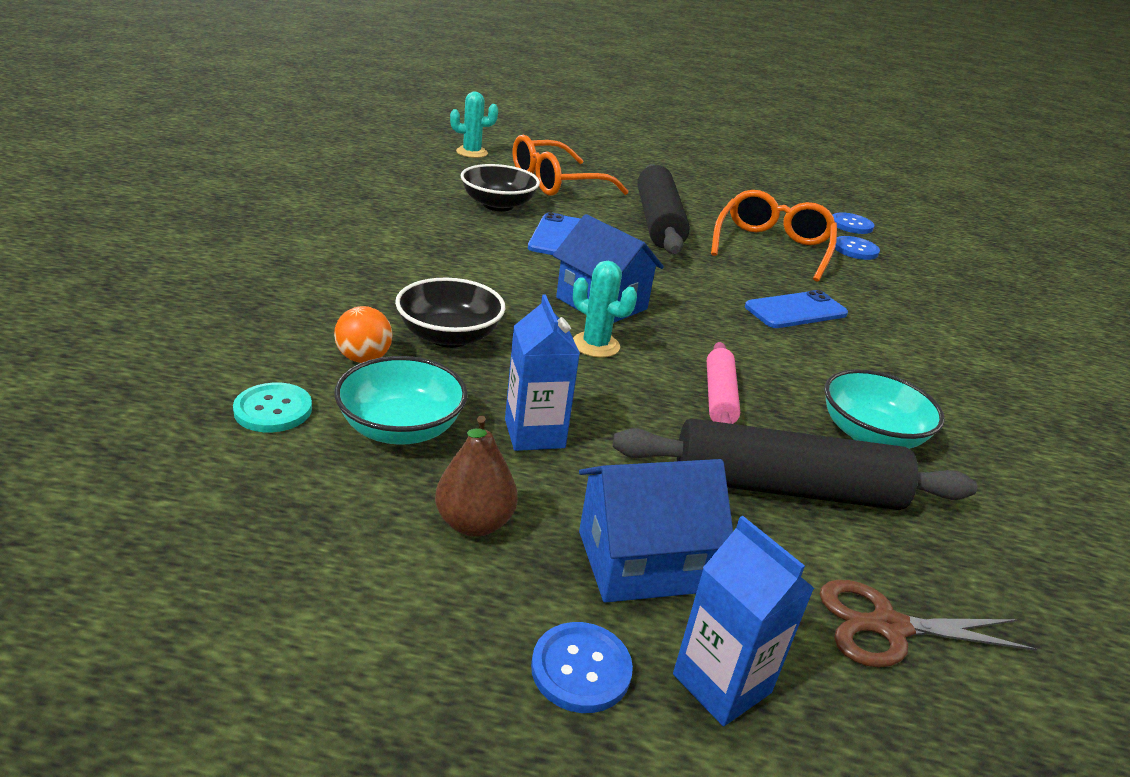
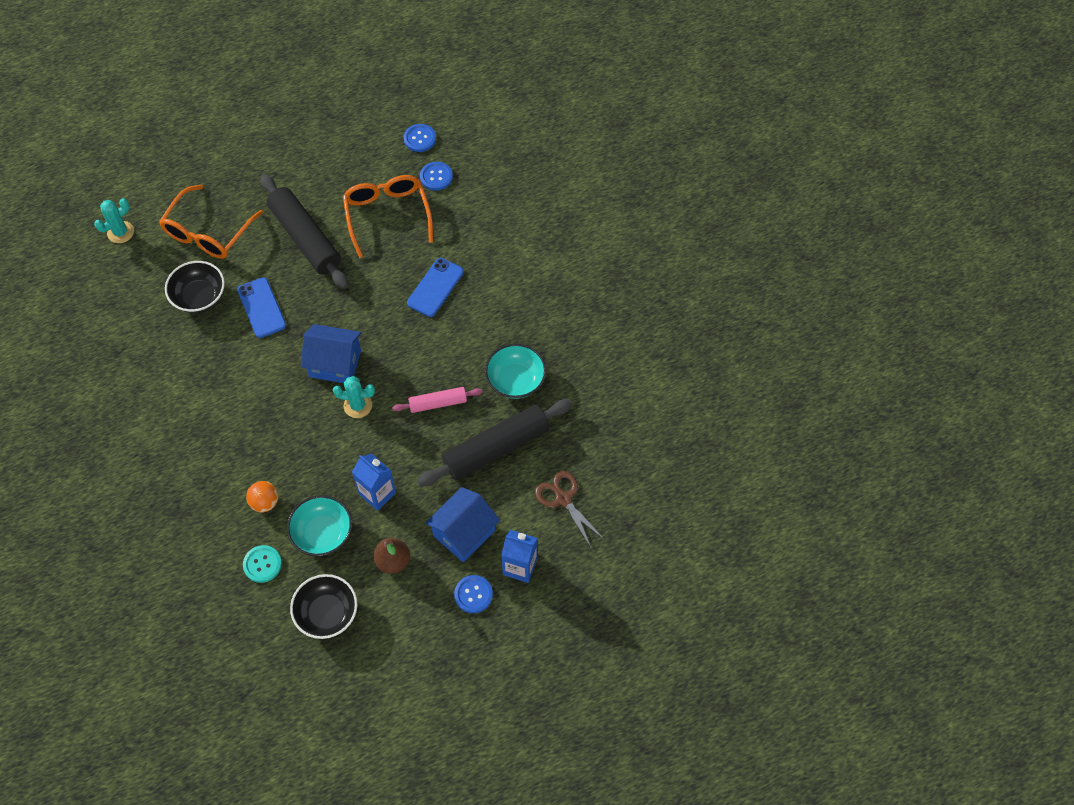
camera: 30 degrees left, 30 degrees up
black bowl [395,278,505,348] -> black bowl moved to [290,574,357,639]
pink rolling pin [707,342,740,424] -> pink rolling pin turned 75 degrees counterclockwise [392,387,483,413]
brown scissors [820,580,1037,668] -> brown scissors turned 90 degrees clockwise [535,471,605,547]

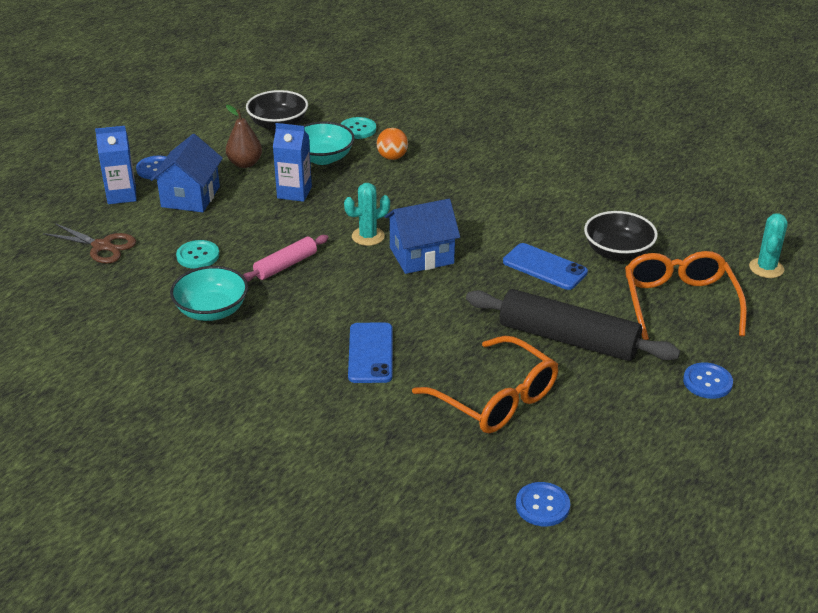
camera: 150 degrees right, 25 degrees down
black rolling pin [417,399,572,486] -> turquoise button [176,240,219,269]
blue button [420,162,453,191] -> blue button moved to [683,362,733,399]

